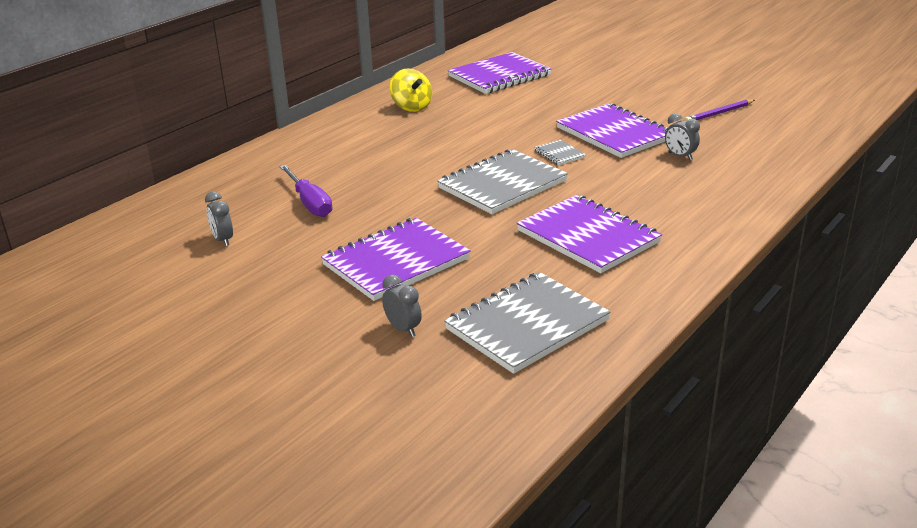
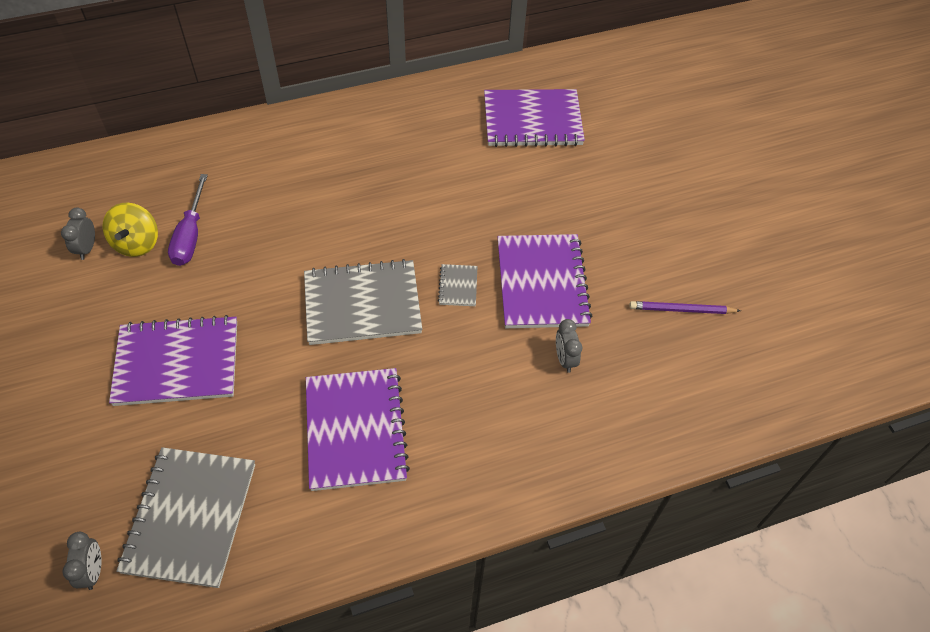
camera: 30 degrees right, 25 degrees up
grey clock [382,275,422,337] -> grey clock moved to [62,532,101,590]
yellow spinning top [390,68,432,112] -> yellow spinning top moved to [103,202,158,257]
grey notebook [444,272,610,374] -> grey notebook turned 75 degrees counterclockwise [116,447,255,588]

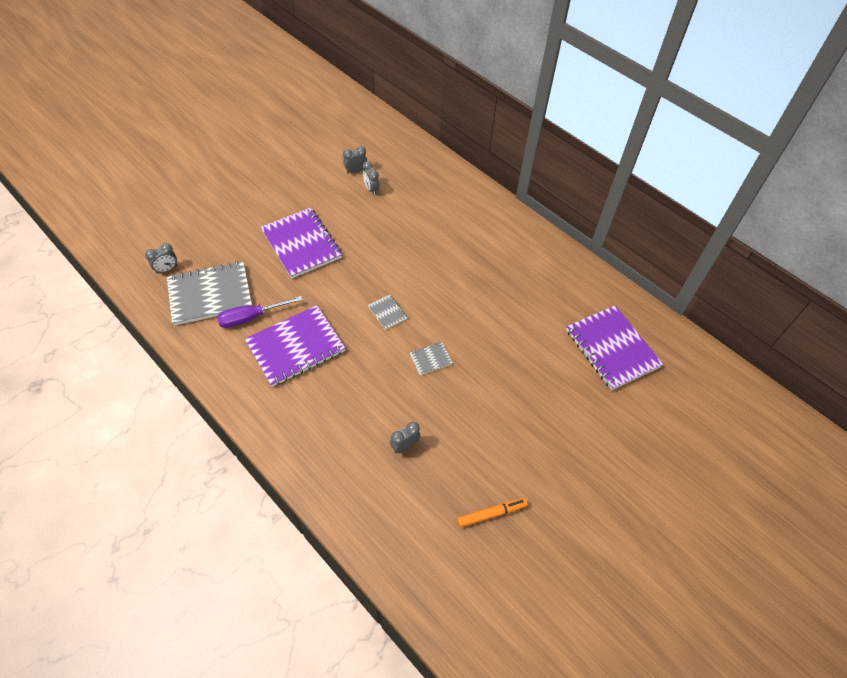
camera: 65 degrees right, 0 degrees up
yellow spinning top [103,202,158,257] -> grey clock [363,161,379,195]
purple screwdriver [168,174,208,266] -> purple screwdriver moved to [217,296,302,328]
grey notebook [304,259,422,345] -> grey notebook [368,295,407,330], size x0.44
purple notebook [497,234,593,328] -> none
purple pencil [629,301,741,314] -> orange marker [457,498,528,527]

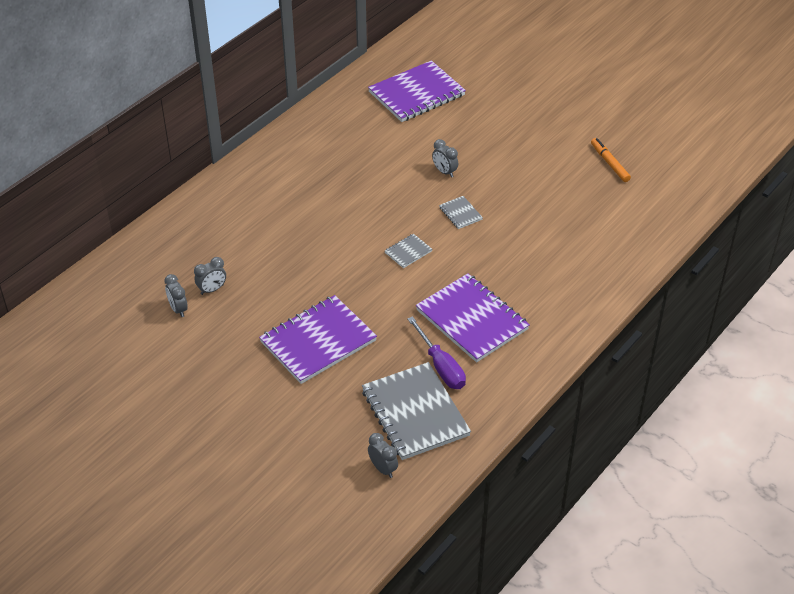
camera: 95 degrees left, 10 degrees down
grey clock [390,422,420,453] -> grey clock moved to [432,139,458,178]

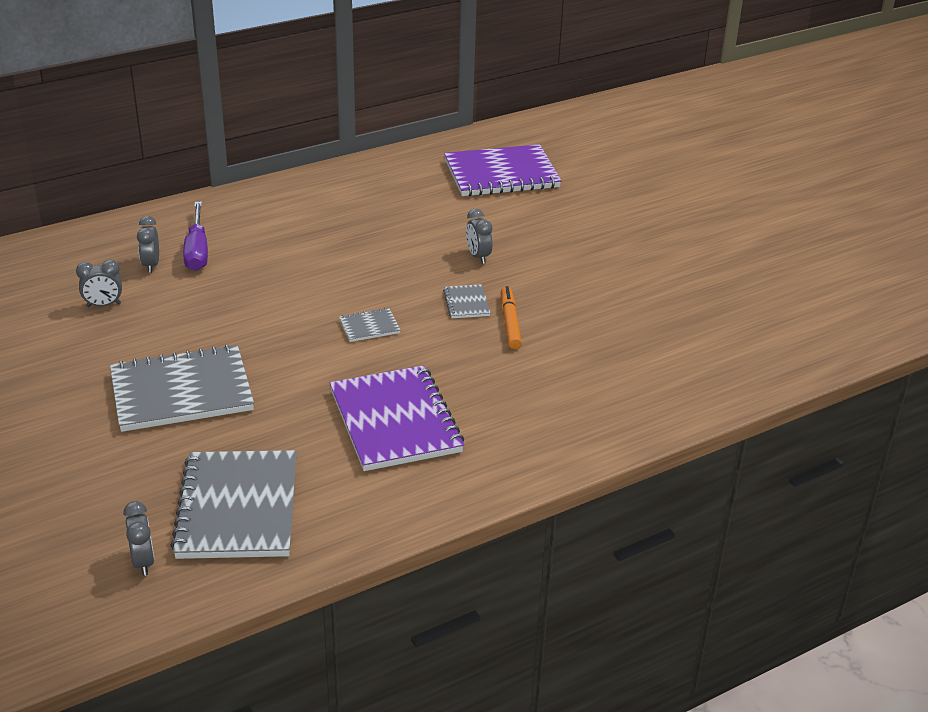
camera: 20 degrees right, 10 degrees down
grey clock [164,274,188,317] -> grey clock moved to [137,216,159,273]
purple notebook [259,295,377,384] -> grey notebook [110,344,254,432]
purple screwdriver [407,316,466,389] -> purple screwdriver moved to [183,202,208,271]
orange marker [591,138,631,182] -> orange marker moved to [501,286,522,349]

